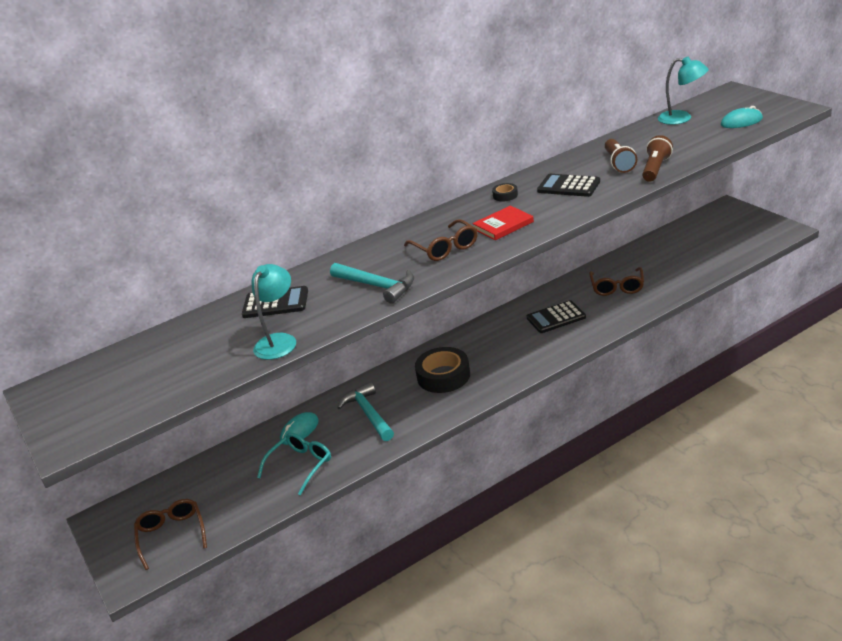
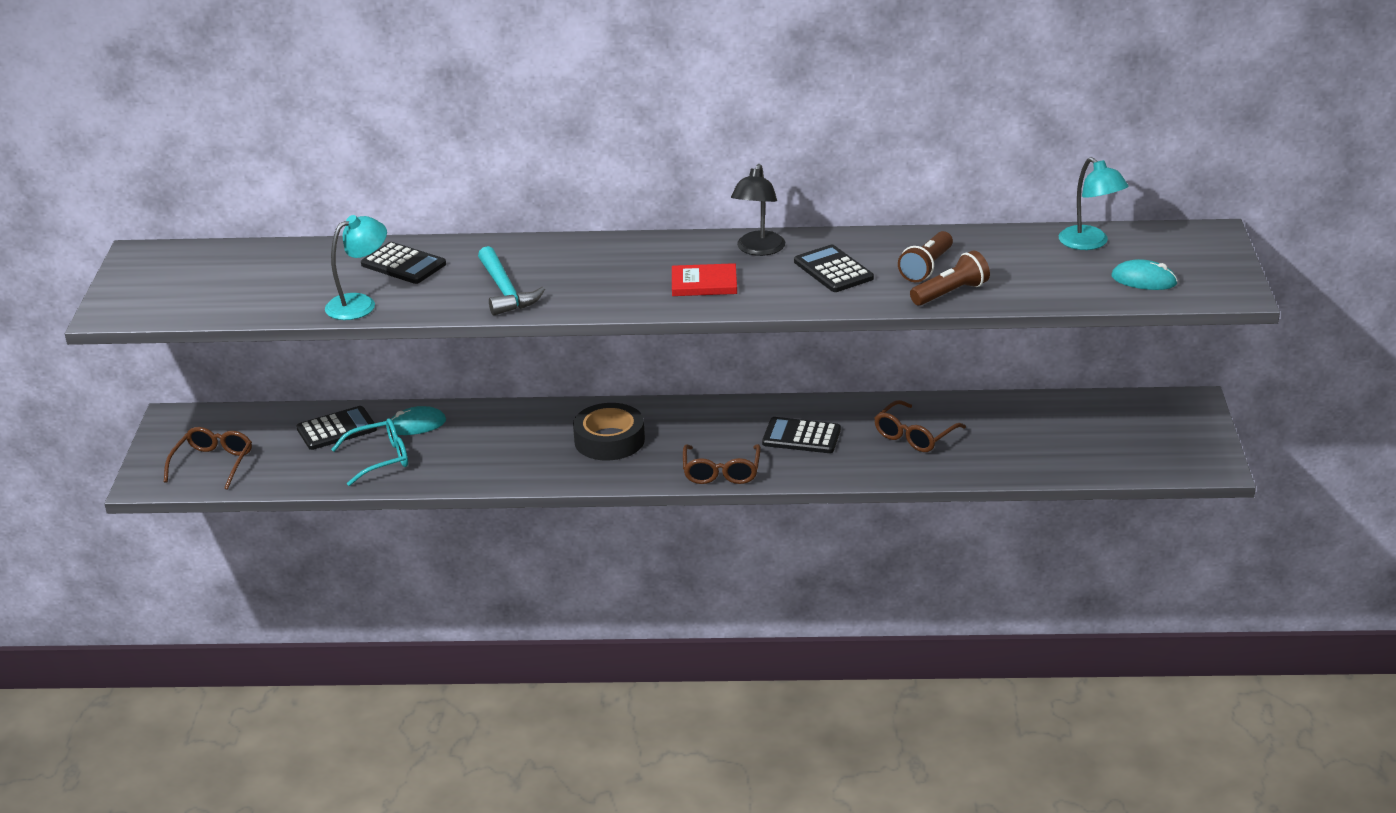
camera: 30 degrees right, 0 degrees up
turquoise hammer [337,382,394,441] -> none
brown glasses [404,219,478,261] -> brown glasses moved to [683,444,761,484]
black tape [492,183,518,201] -> black lamp [731,164,785,256]
none -> black calculator [296,406,377,450]

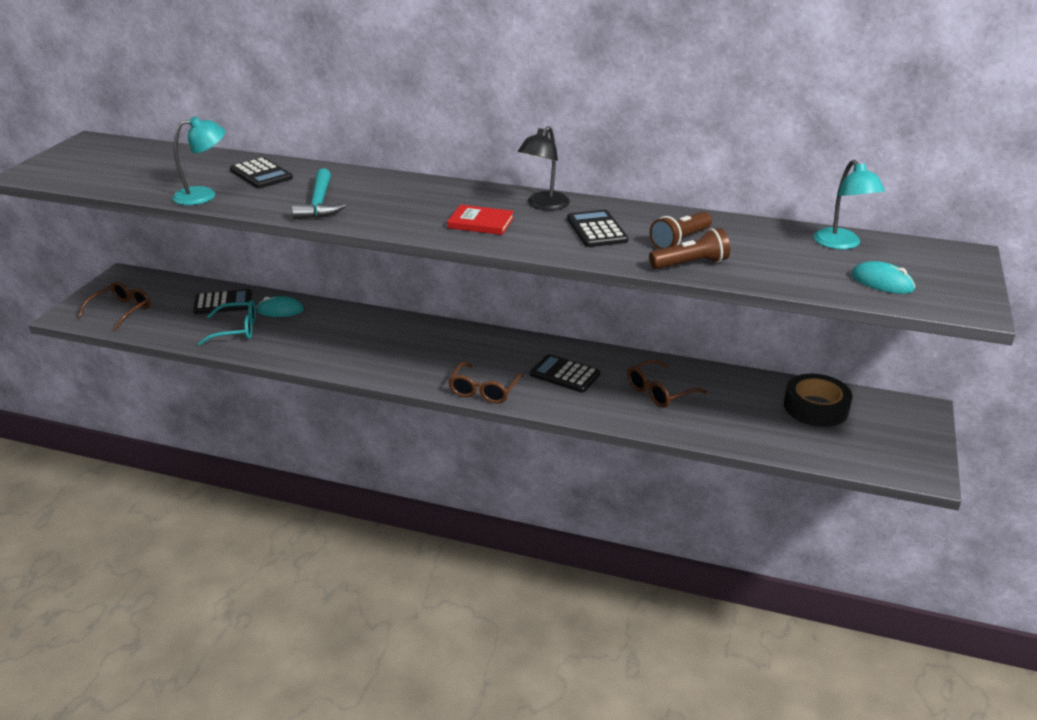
camera: 15 degrees right, 0 degrees up
black tape [573,403,645,460] -> black tape moved to [784,374,853,427]

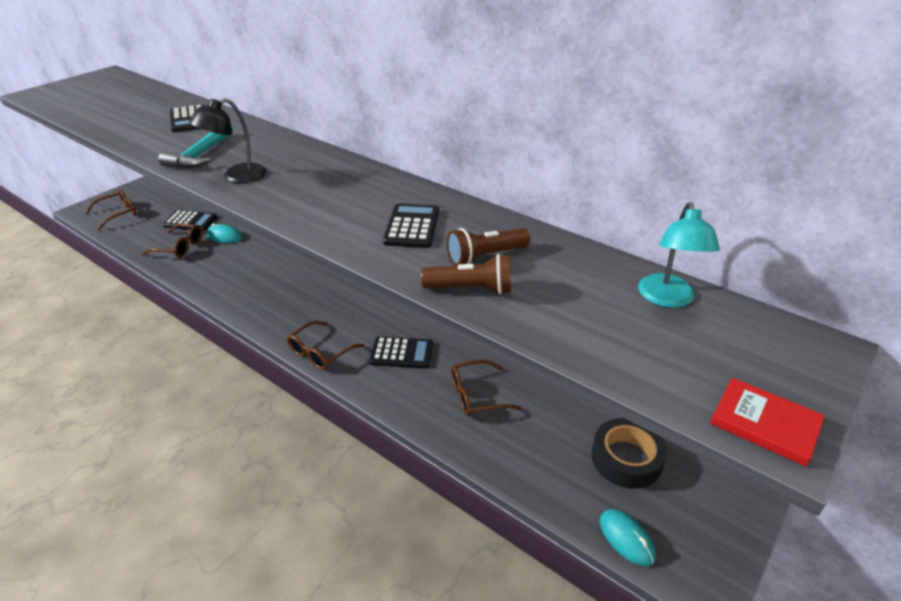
camera: 20 degrees right, 5 degrees up
turquoise lamp [172,116,226,205] -> none
turquoise glasses [198,300,256,345] -> brown glasses [142,223,203,258]
red book [447,205,514,235] -> red book moved to [710,378,825,467]
black lamp [518,126,570,210] -> black lamp moved to [189,98,267,183]
black calculator [530,354,600,393] -> black calculator turned 135 degrees clockwise [369,336,433,369]
turquoise mouse [851,261,915,294] -> turquoise mouse moved to [600,509,656,566]

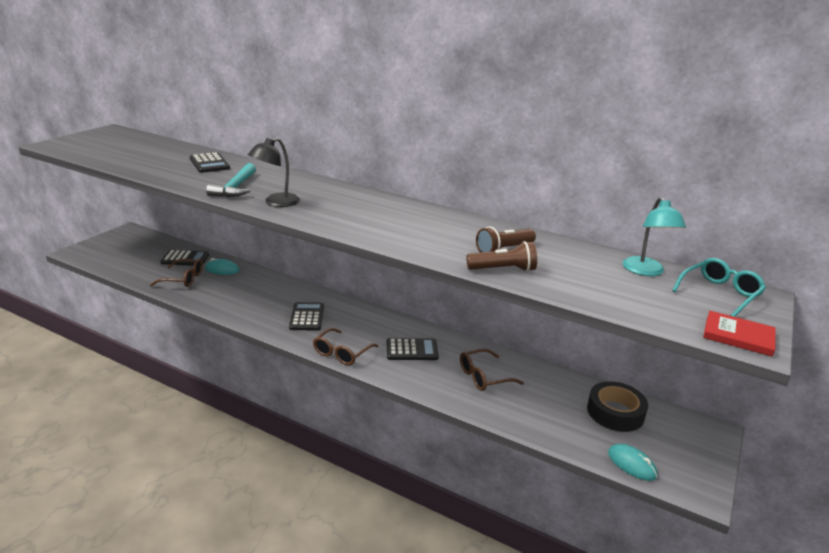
camera: 10 degrees left, 10 degrees down
brown glasses [85,190,137,230] -> none
black calculator [383,203,439,248] -> black calculator moved to [289,302,324,331]
none -> turquoise glasses [672,258,766,317]

